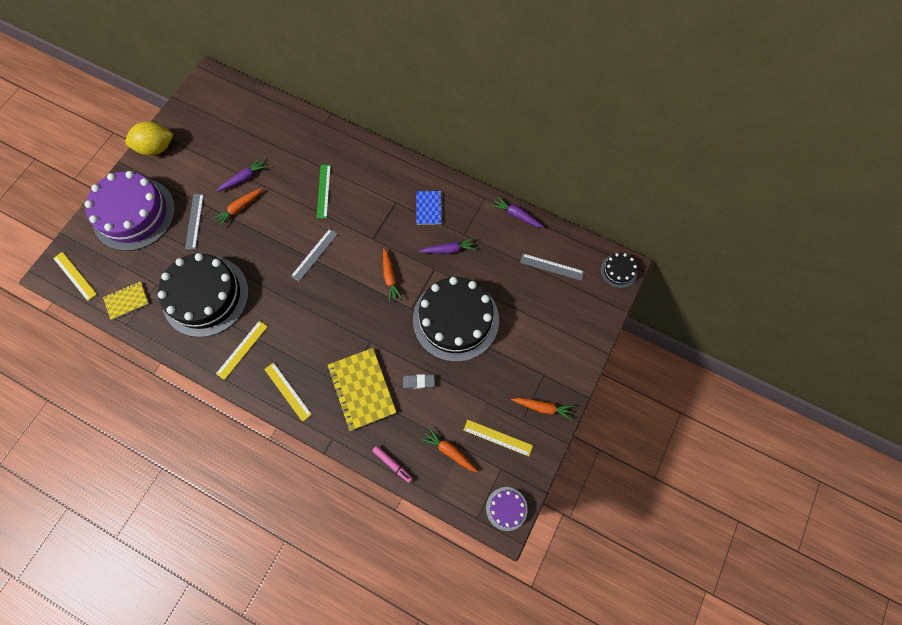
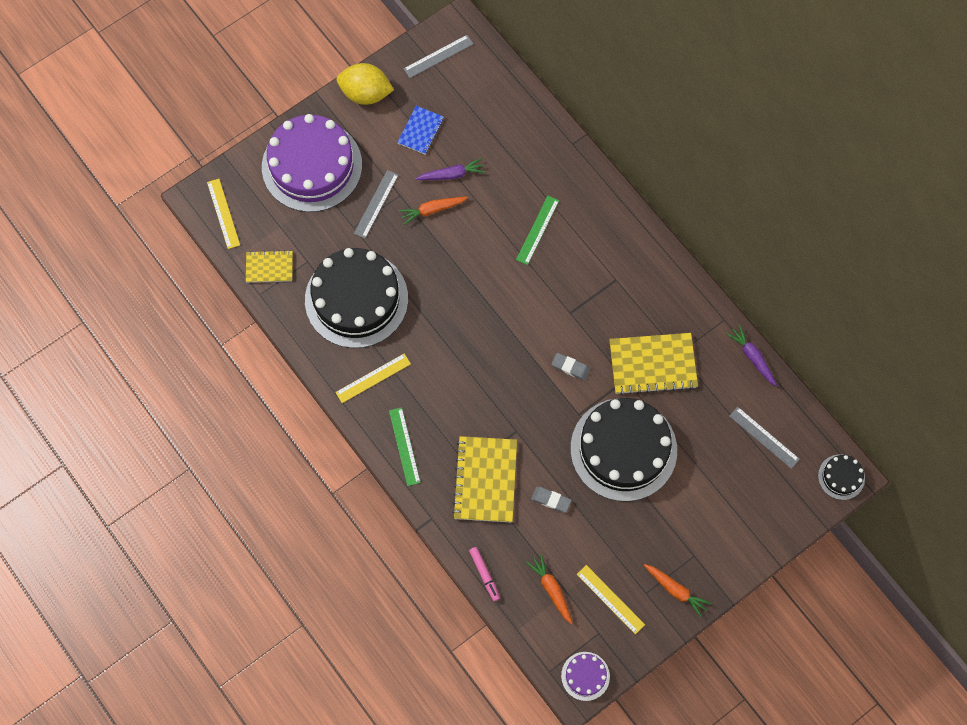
camera: 25 degrees right, 0 degrees up
yellow ruler [264,362,312,422] -> green ruler [389,407,421,486]
grey ruler [291,229,338,282] -> grey ruler moved to [404,35,473,78]
orange carrot [383,248,403,302] -> grey eraser [552,353,590,381]
blue notebook [416,191,442,225] -> blue notebook moved to [397,106,444,155]
purple carrot [419,238,477,254] -> yellow notebook [609,333,698,395]

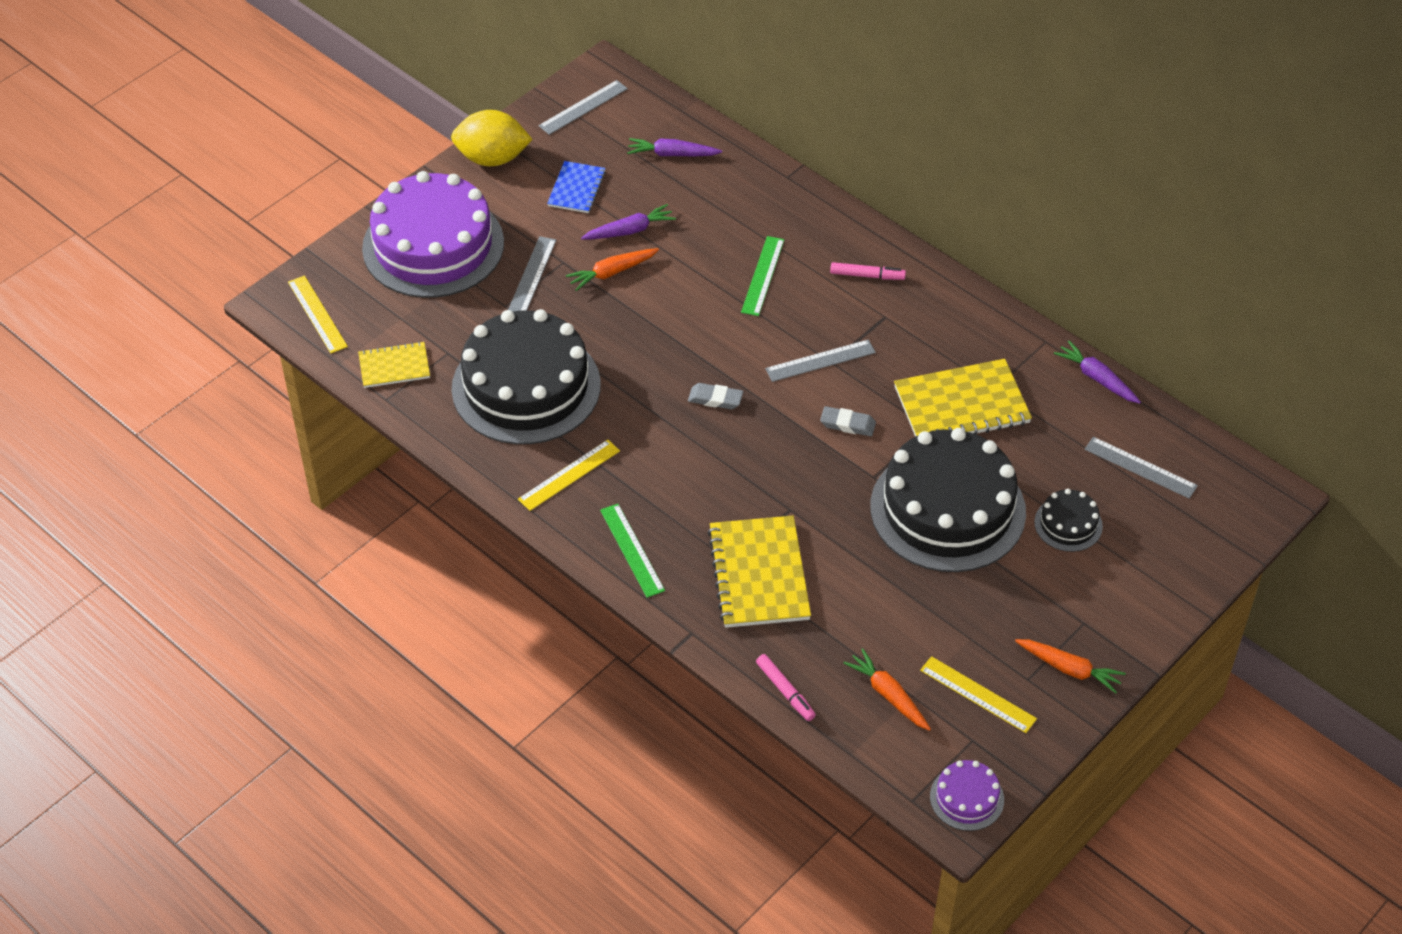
camera: 10 degrees left, 20 degrees down
grey eraser [531,487,572,513] -> grey eraser moved to [688,383,743,409]
black cake [818,455,865,500] -> black cake moved to [1034,489,1103,552]
none -> purple carrot [627,138,722,156]
none -> grey ruler [765,339,876,382]
none -> pink marker [830,262,906,280]

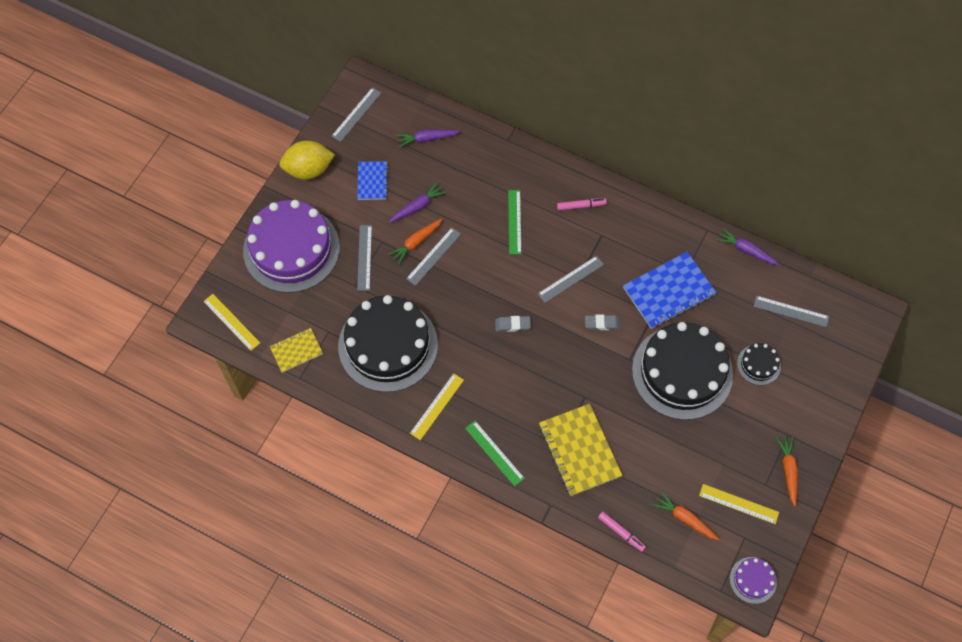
camera: 15 degrees left, 15 degrees up
yellow notebook [894,359,1032,437] -> blue notebook [623,252,716,329]
orange carrot [1015,639,1126,693] -> orange carrot turned 105 degrees counterclockwise [777,436,798,506]
none -> grey ruler [406,228,461,286]

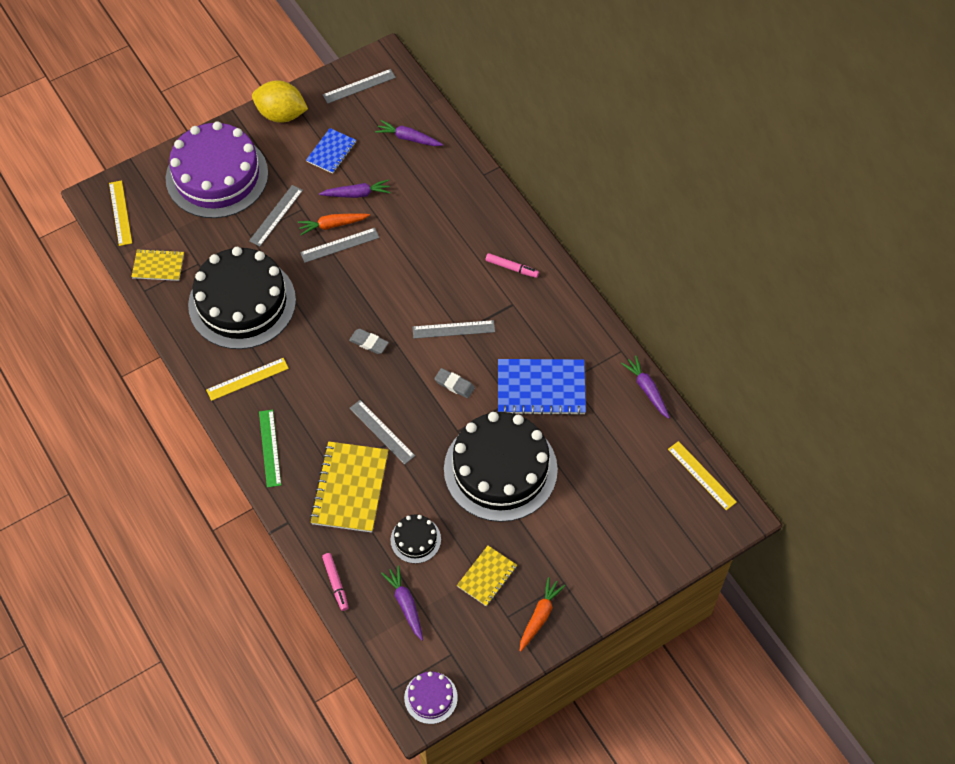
camera: 30 degrees right, 5 degrees down
green ruler [508,190,521,254] -> none
orange carrot [653,491,719,540] -> purple carrot [381,565,423,641]
yellow ruler [699,484,779,524] -> yellow ruler moved to [668,441,737,510]
black cake [737,343,781,385] -> black cake moved to [390,514,441,564]
grey ruler [754,296,829,327] -> grey ruler moved to [350,400,415,465]
none -> yellow notebook [457,546,517,606]

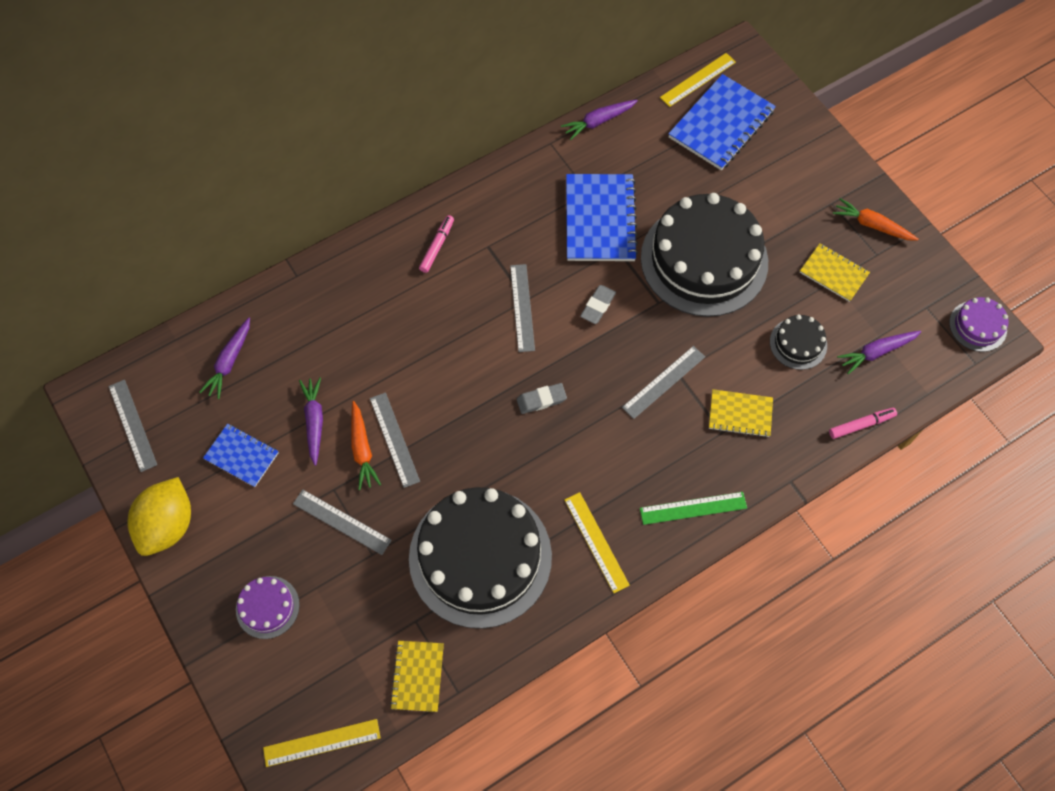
camera: 90 degrees left, 5 degrees up
purple cake [166,121,268,218] -> purple cake [236,576,300,639], size x0.43
yellow notebook [310,441,388,533] -> yellow notebook [709,389,773,437], size x0.57
grey eraser [349,329,389,354] -> grey eraser turned 45 degrees clockwise [517,383,567,414]
none -> blue notebook [668,74,776,170]

